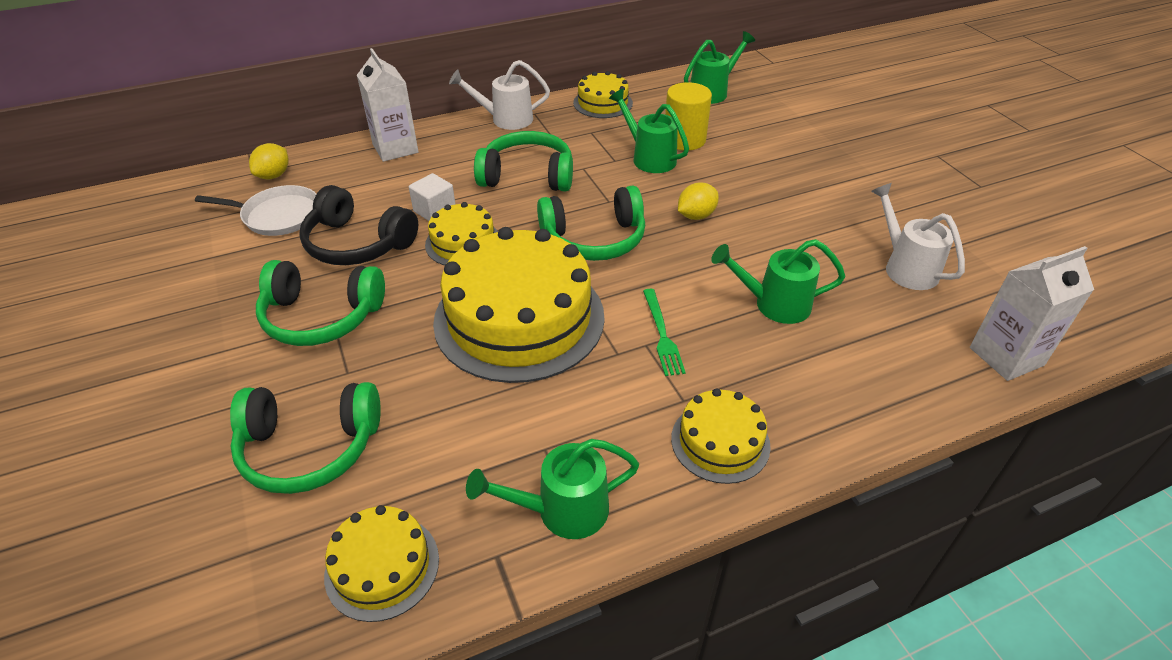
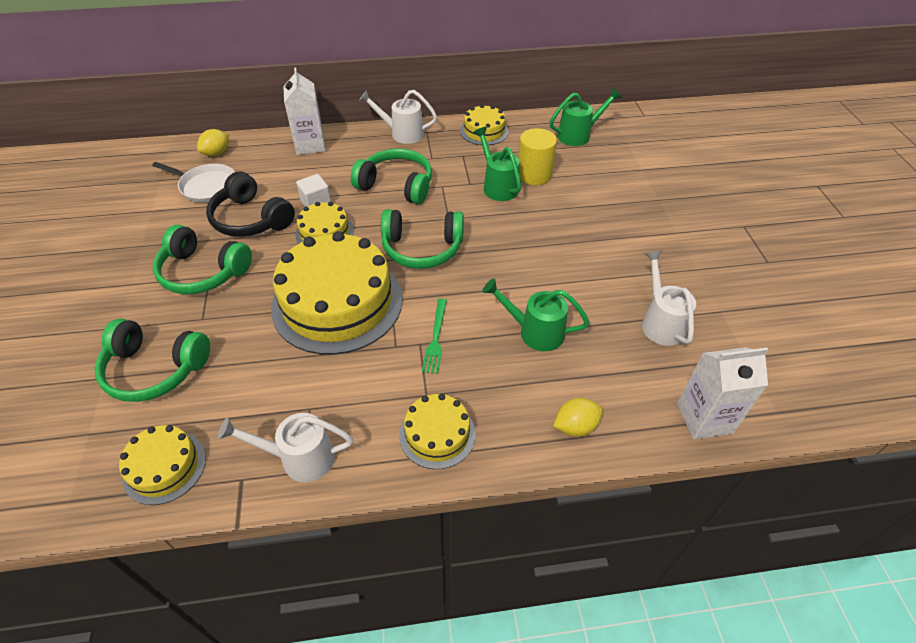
camera: 15 degrees right, 5 degrees up
green watering can [466,439,639,539] -> white watering can [218,413,353,482]
yellow lemon [678,182,719,220] -> yellow lemon moved to [553,398,603,437]

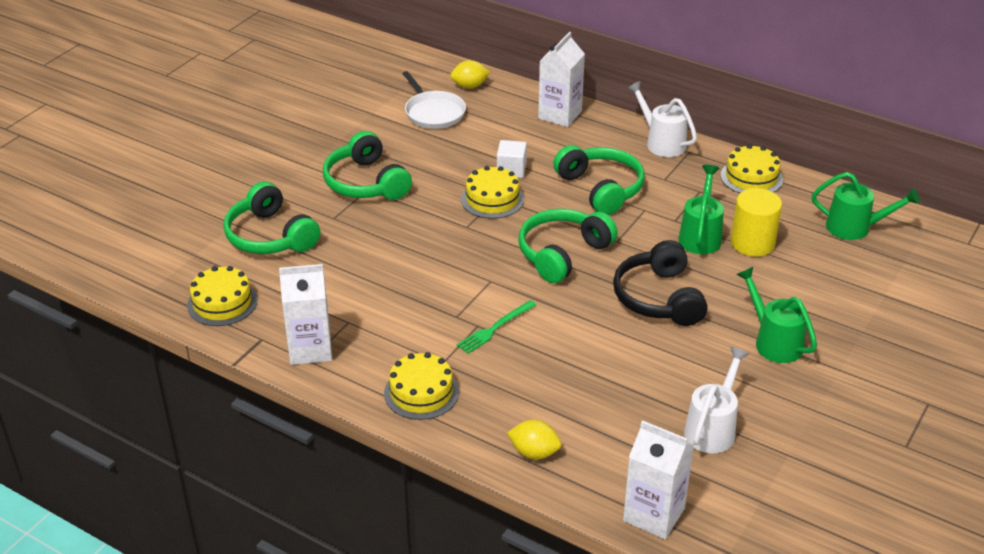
camera: 40 degrees right, 10 degrees down
black headphones [206,172,295,237] -> black headphones moved to [613,240,708,326]
white watering can [218,413,353,482] -> white carton [279,264,332,365]
yellow cake [271,231,403,355] -> none
green headphones [381,209,464,269] -> green headphones turned 90 degrees clockwise [518,209,618,283]
green watering can [482,278,590,351] -> green watering can moved to [736,267,817,363]

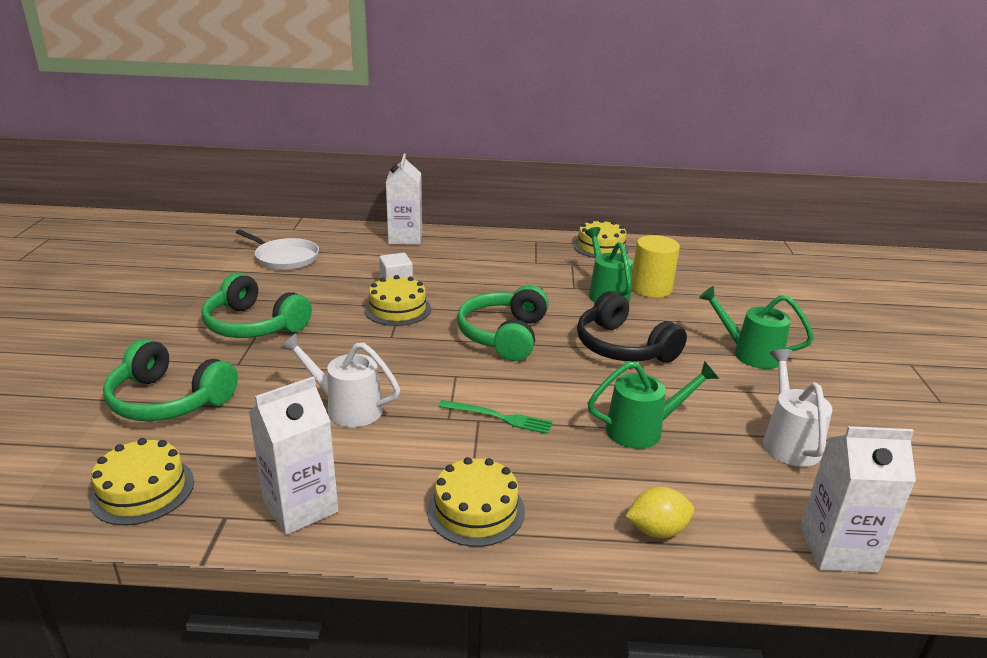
camera: 30 degrees left, 10 degrees down
yellow lemon [450,60,490,89] -> none
green fork [457,300,536,354] -> green fork turned 90 degrees counterclockwise [438,400,552,434]
green headphones [553,145,645,215] -> none
white watering can [627,81,697,157] -> white watering can moved to [280,333,400,427]
green watering can [812,172,920,240] -> green watering can moved to [587,361,719,449]

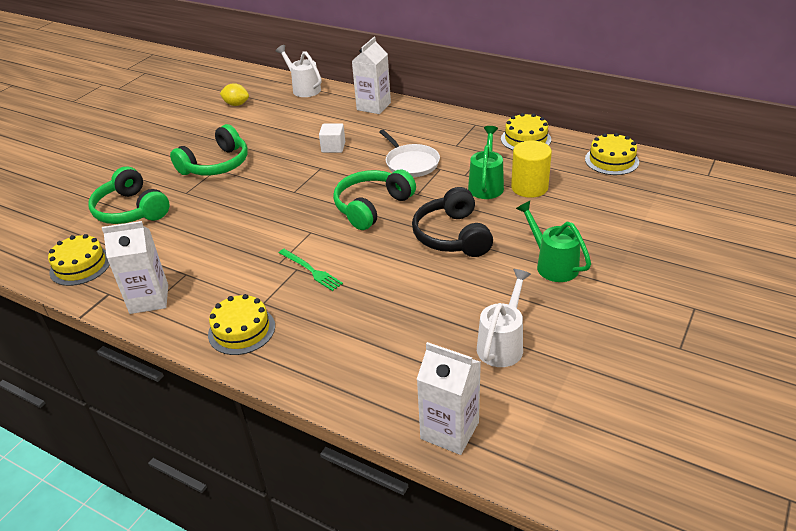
camera: 30 degrees right, 10 degrees up
green headphones [202,273,312,338] -> green headphones turned 105 degrees counterclockwise [170,124,248,176]
white pan [236,230,319,270] -> white pan moved to [379,130,440,177]
white watering can [280,333,400,427] -> white watering can moved to [276,45,321,97]
yellow cake [364,275,431,326] -> yellow cake moved to [585,133,639,175]
green watering can [587,361,719,449] -> none
yellow lemon [625,487,694,538] -> yellow lemon moved to [220,83,249,106]

